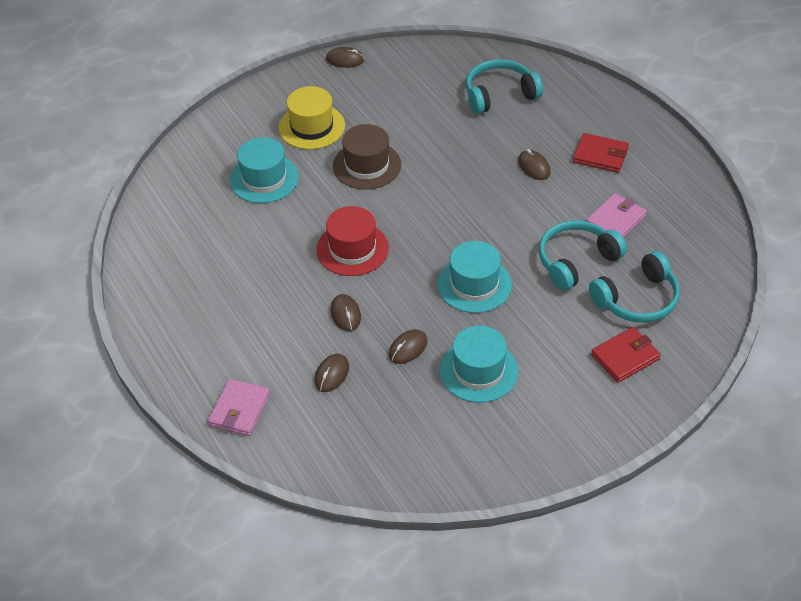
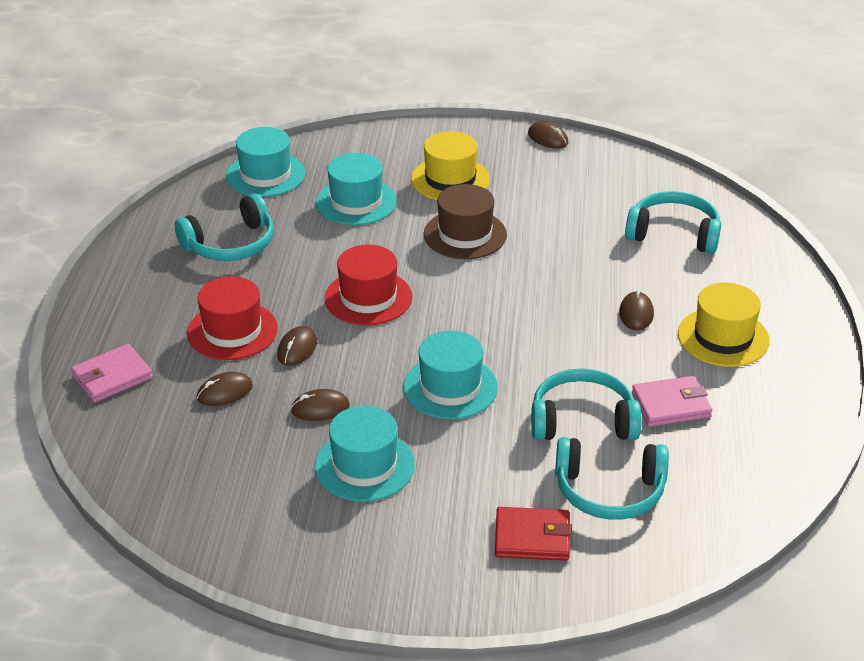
camera: 35 degrees right, 10 degrees down
red wallet [573,133,629,173] -> yellow hat [678,283,770,367]
none -> turquoise headphones [175,193,274,261]
none -> red hat [187,276,278,360]
none -> turquoise hat [226,127,305,197]

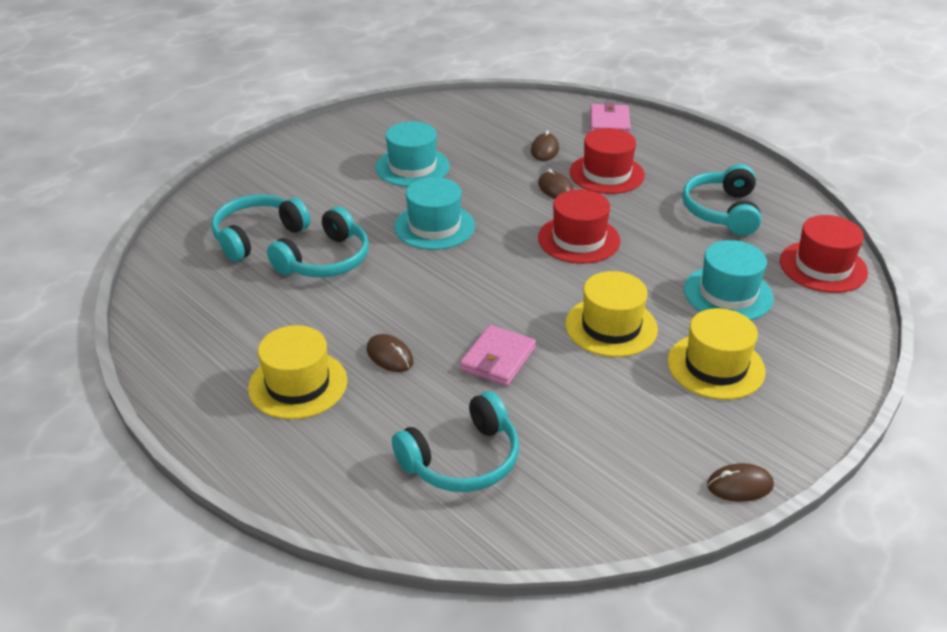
camera: 130 degrees right, 0 degrees up
turquoise hat [226,127,305,197] -> red hat [780,215,868,293]
brown mouse [291,389,350,421] -> none
brown hat [424,184,507,259] -> yellow hat [565,271,658,357]
red wallet [495,507,572,561] -> none
pink wallet [632,376,712,427] -> pink wallet moved to [460,325,536,386]

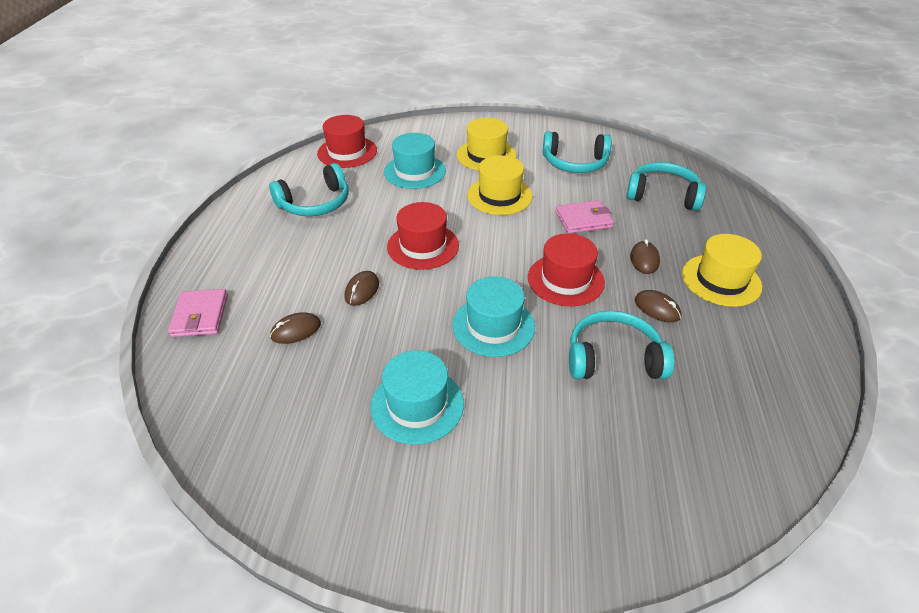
camera: 130 degrees left, 5 degrees up
turquoise headphones [211,194,310,262] -> turquoise headphones moved to [543,131,612,173]
red hat [569,128,645,194] -> red hat moved to [528,234,605,306]
pink wallet [590,102,631,133] -> pink wallet turned 60 degrees counterclockwise [168,289,228,337]
brown mouse [707,463,774,502] -> brown mouse moved to [635,290,681,323]

